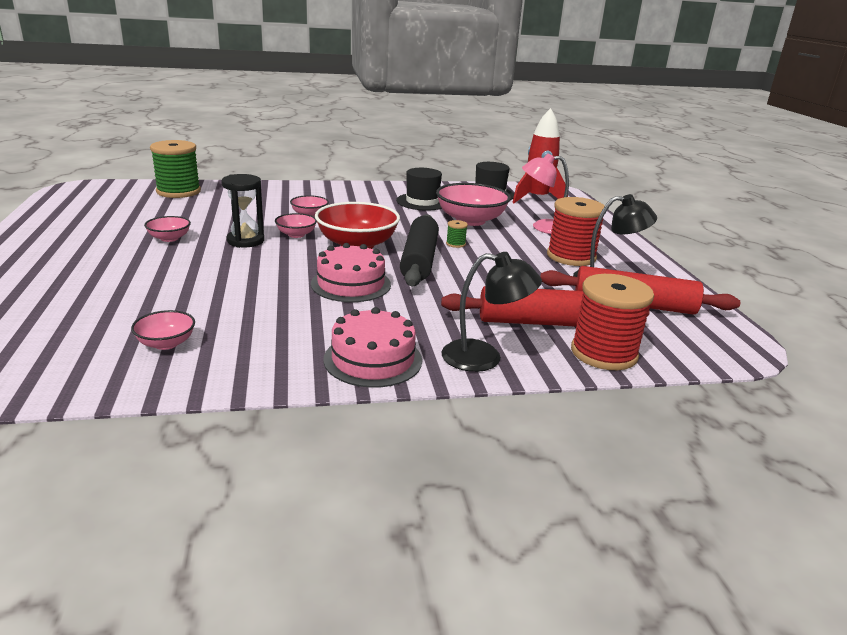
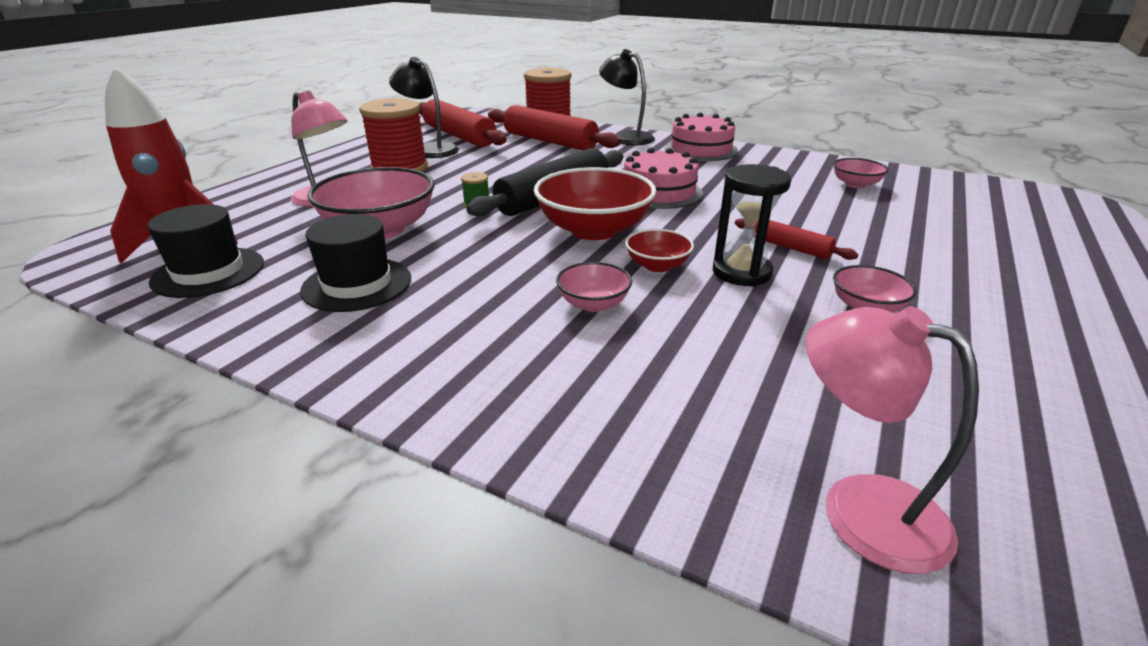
camera: 140 degrees left, 5 degrees up
green spool [150,140,201,198] -> pink lamp [806,306,979,574]
pink bowl [275,213,317,238] -> red bowl [625,229,694,272]
none -> red rolling pin [735,218,858,260]

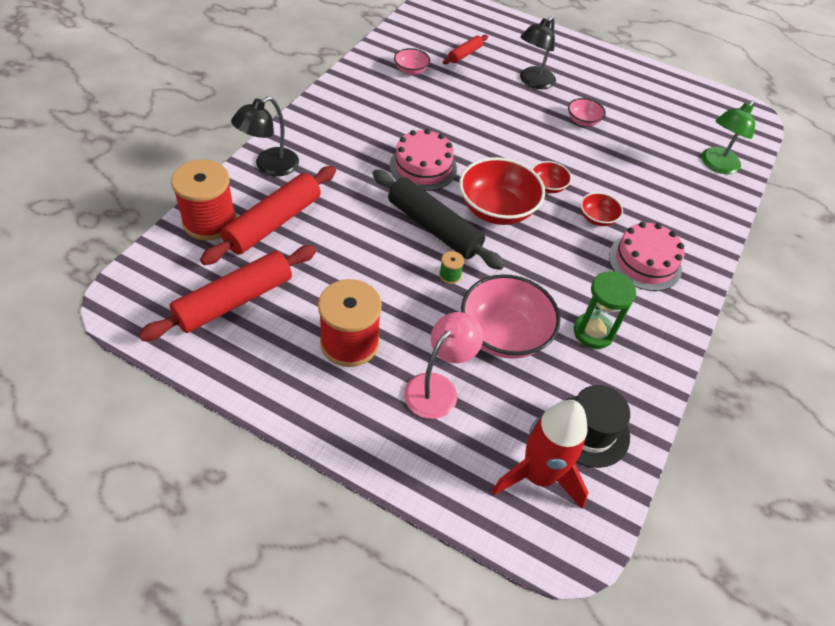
camera: 95 degrees left, 20 degrees up
black hat [300,214,411,312] -> green hourglass [574,271,636,349]
black lamp [389,57,459,158] -> black lamp moved to [520,16,556,89]
pink bowl [556,262,632,312] -> red bowl [581,192,623,226]
pink cake [665,113,738,161] -> pink cake moved to [609,222,685,291]
black hourglass [713,164,791,287] -> none
red rolling pin [735,218,858,260] -> red rolling pin moved to [443,35,488,65]
pink lamp [806,306,979,574] -> green lamp [702,100,755,174]

